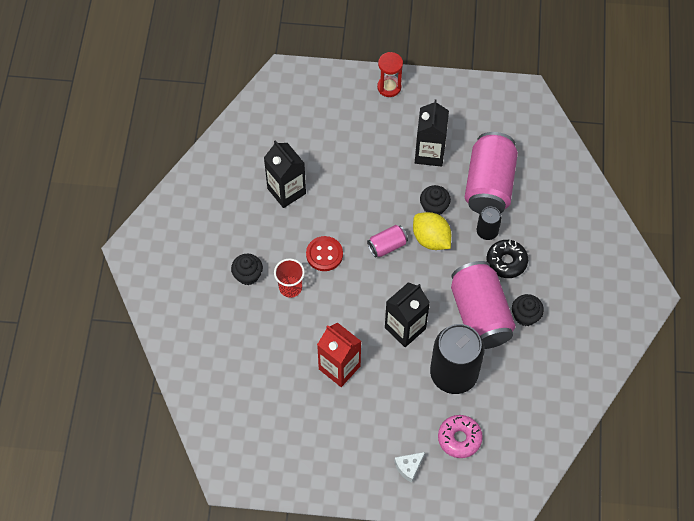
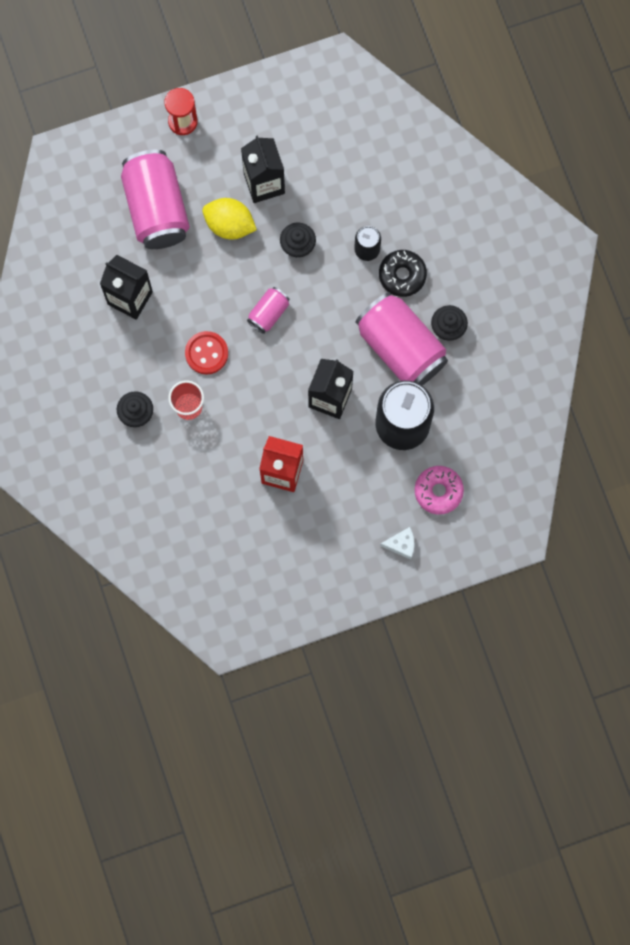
camera: 25 degrees left, 15 degrees up
white cheese [394,452,425,483] -> white cheese turned 120 degrees counterclockwise [380,527,414,560]
yellow lemon [413,212,451,250] -> yellow lemon moved to [202,198,257,240]
pink can [465,132,518,214] -> pink can moved to [121,150,190,249]

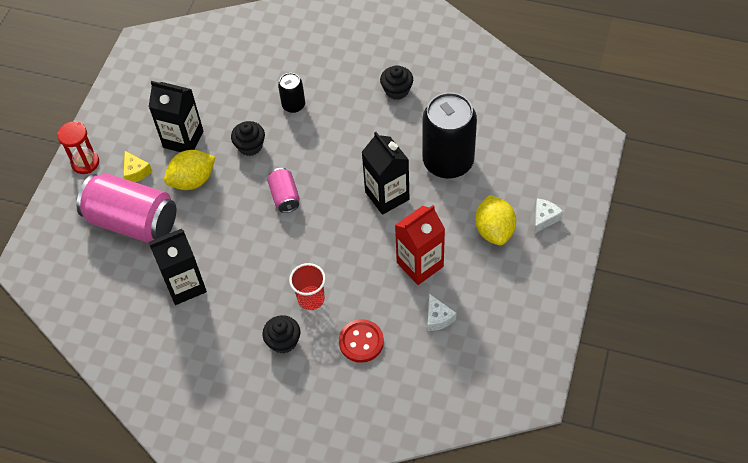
camera: 50 degrees left, 20 degrees down
red button [185,331,228,375] -> red button moved to [339,319,384,363]
pink can [355,292,448,385] -> none
black donut [379,250,427,297] -> none
pink donut [415,466,464,515] -> none
none -> yellow cheese [123,151,152,182]
none -> white cheese [427,294,456,331]
none -> yellow lemon [475,195,516,245]

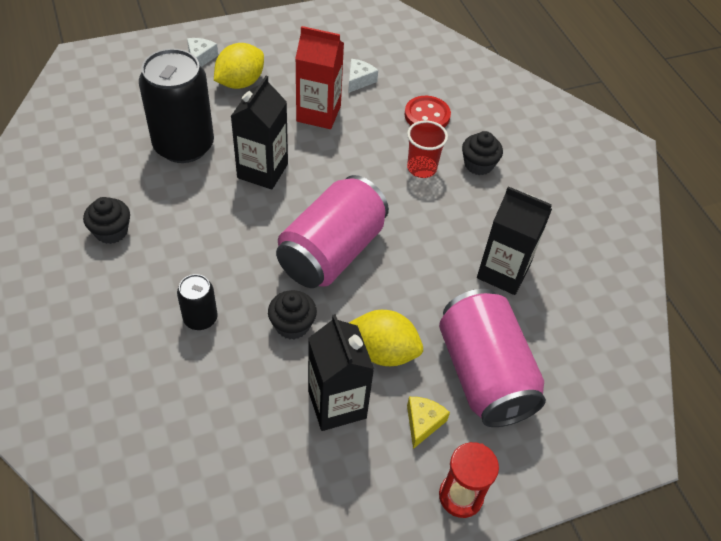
camera: 135 degrees left, 5 degrees down
pink can [267,168,300,213] -> pink can [276,175,389,288], size x2.08
white cheese [535,199,563,233] -> white cheese turned 105 degrees clockwise [187,38,218,67]

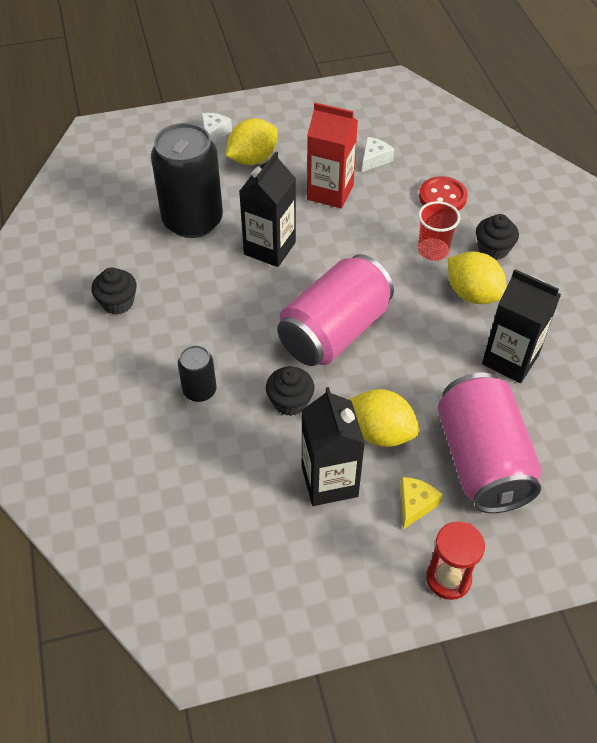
camera: 10 degrees right, 0 degrees up
none -> yellow lemon [448,251,507,304]

